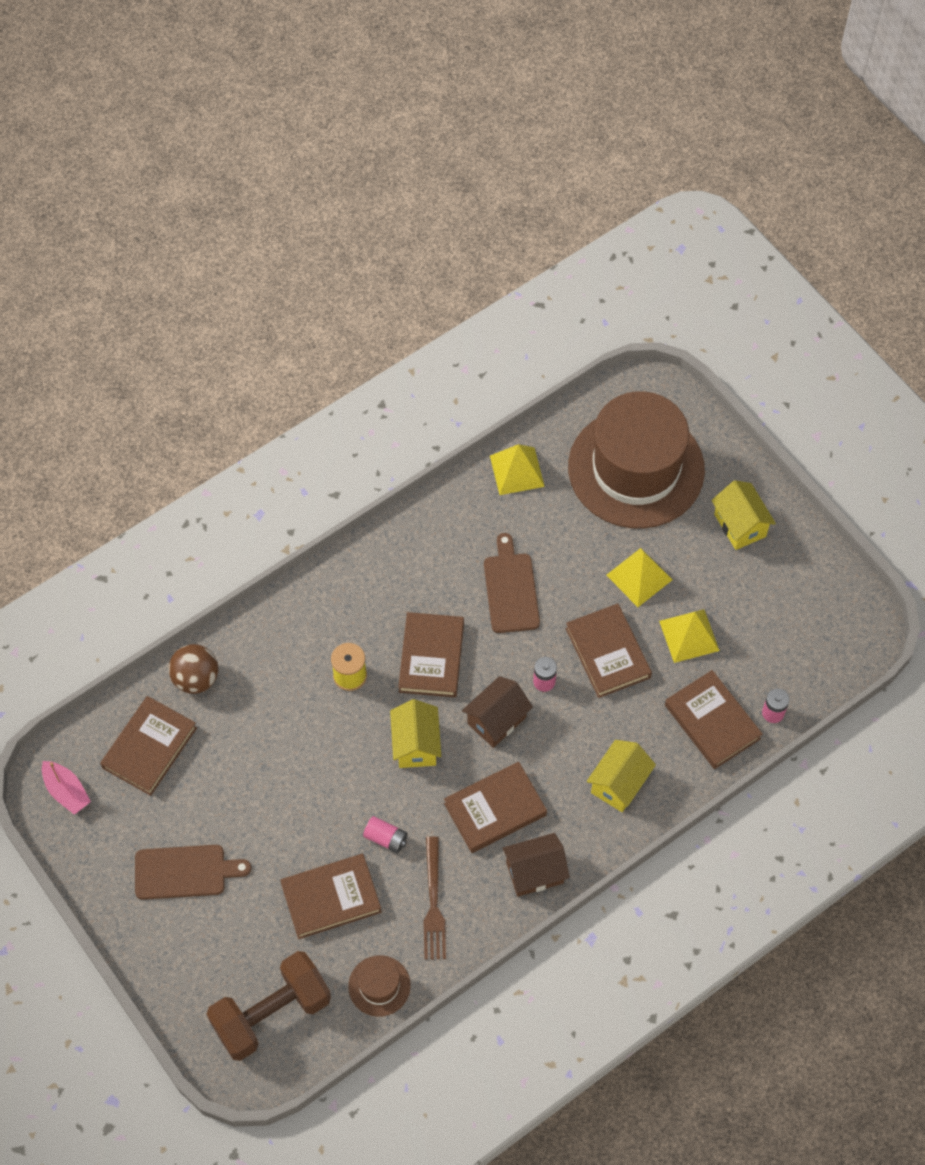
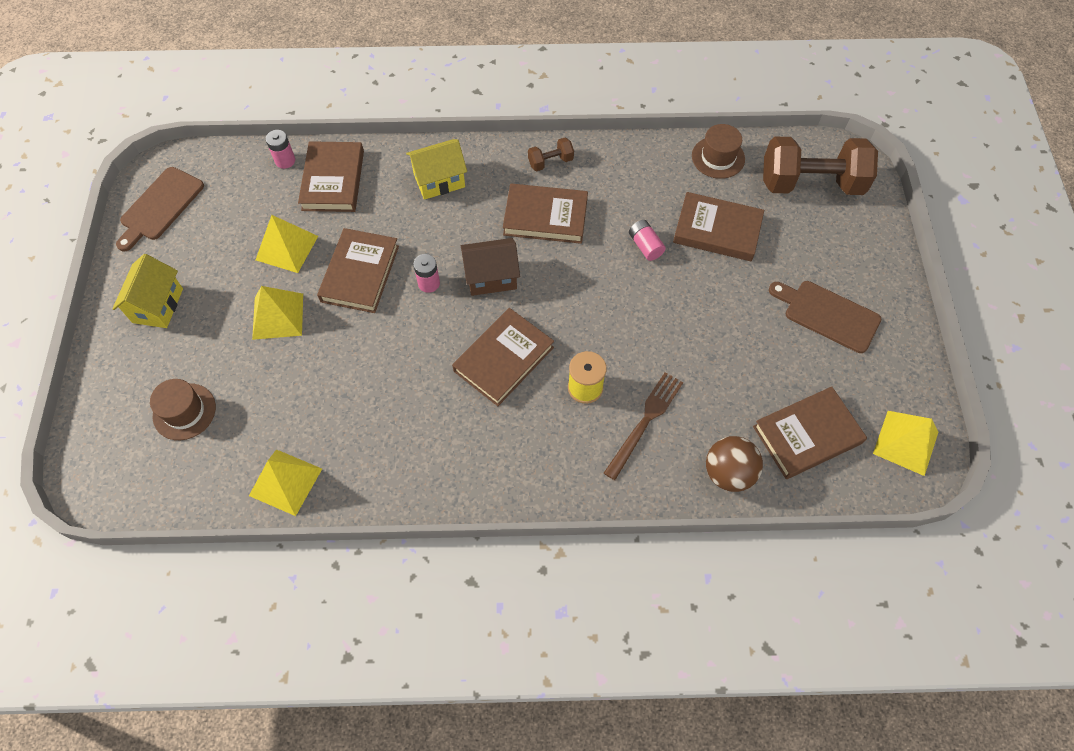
camera: 145 degrees left, 0 degrees up
pink boat [42,761,91,815] -> yellow pyramid [873,411,938,476]
yellow house [390,699,441,768] -> none
brown fork [424,837,446,960] -> brown fork moved to [604,372,683,480]
brown cutting board [484,533,540,633] -> brown cutting board moved to [116,167,204,252]
brown house [502,833,570,897] -> brown dumbbell [528,138,574,171]
brown hat [568,391,705,529] -> brown hat [150,379,216,440], size x0.41

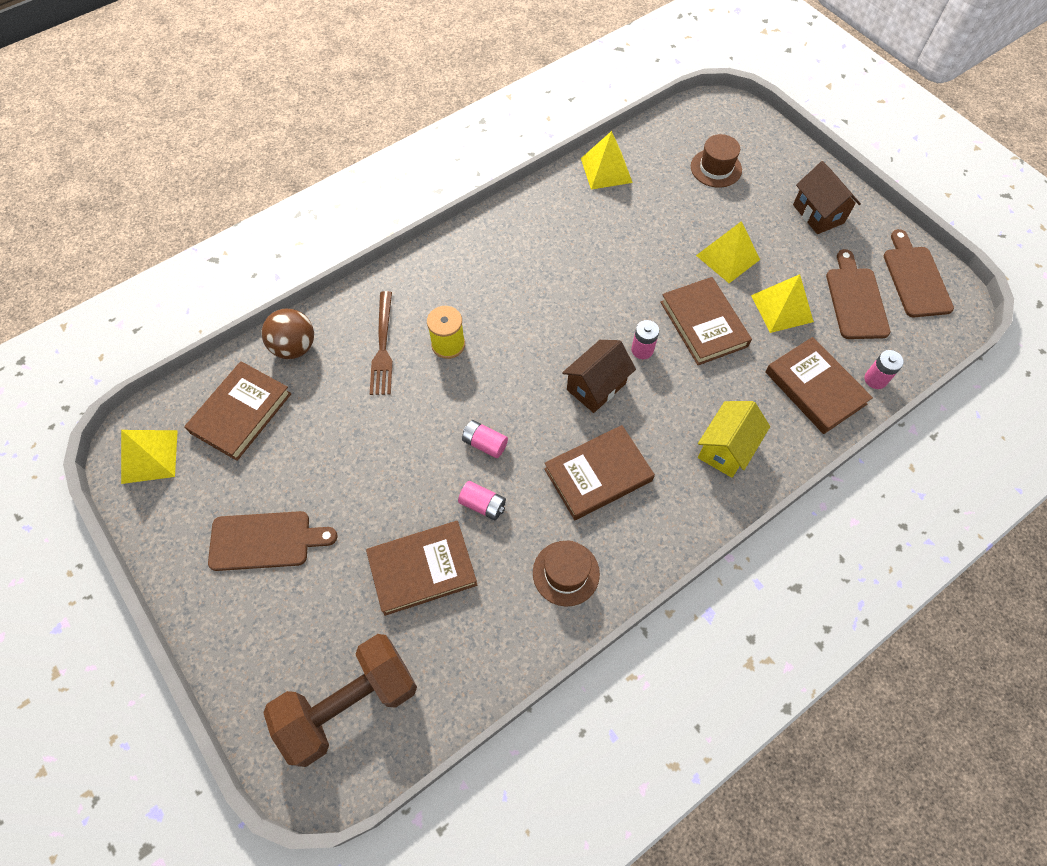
camera: 145 degrees right, 0 degrees up
yellow house [112,254,183,328] -> brown house [793,161,861,234]
brown book [452,308,554,406] -> none
brown dumbbell [528,138,574,171] -> none
brown hat [692,124,745,179] -> brown hat moved to [533,541,600,606]
none -> pink battery [462,420,508,458]
none -> brown cutting board [826,249,890,339]

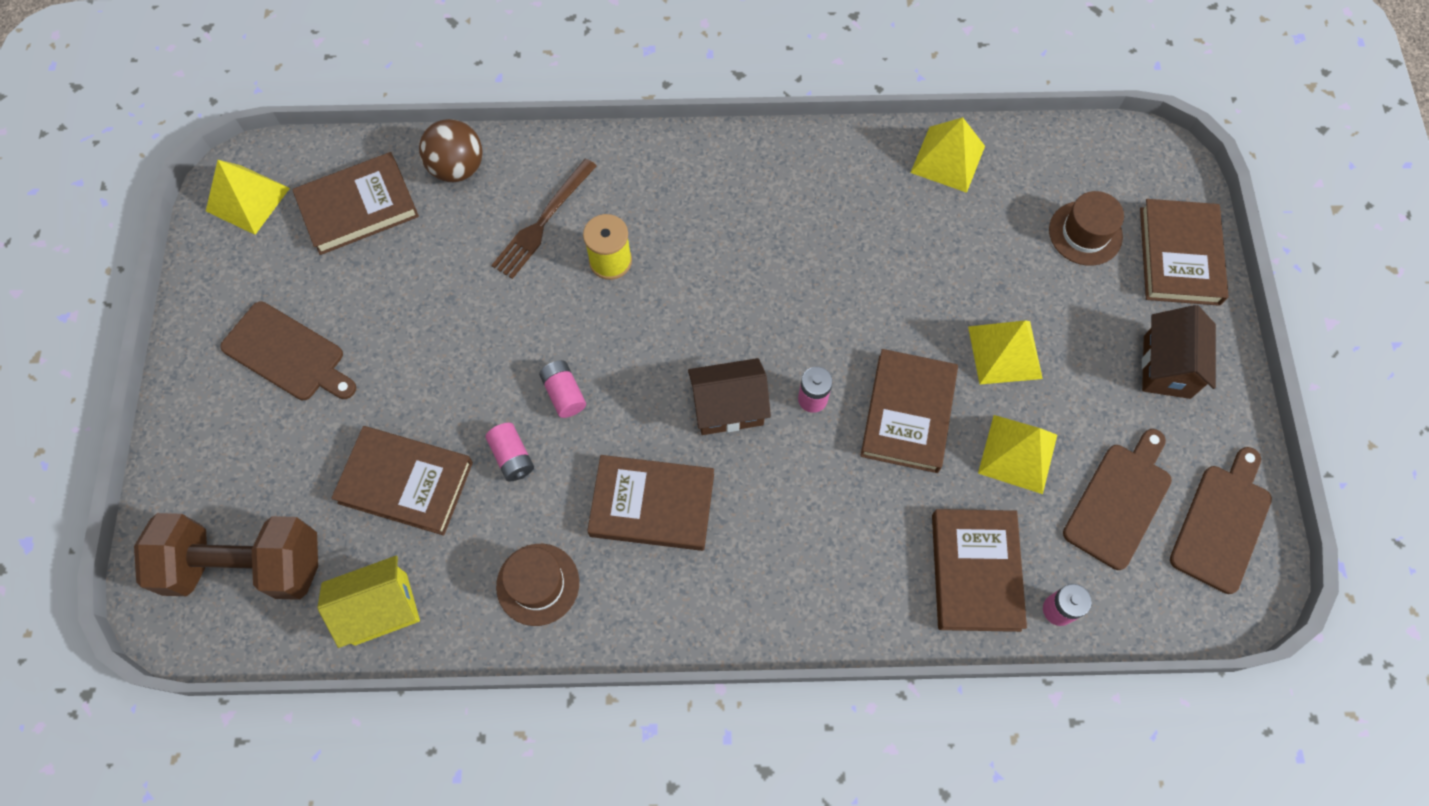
camera: 35 degrees right, 5 degrees up
yellow house [698,401,770,478] -> yellow house moved to [317,556,420,648]
none -> brown book [1140,199,1228,306]

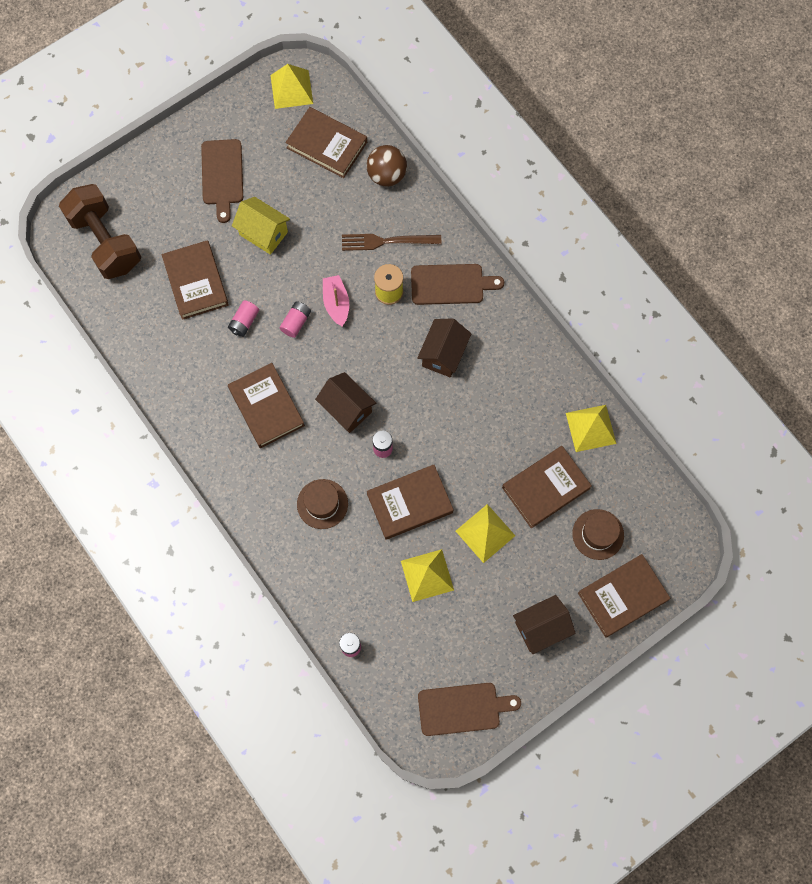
camera: 55 degrees right, 5 degrees up
yellow house [317,556,420,648] -> yellow house moved to [232,197,290,255]
brown hat [496,544,579,626] -> brown hat moved to [297,479,348,529]
brown book [932,509,1027,632] -> brown book moved to [502,446,592,528]
brown cutting board [1063,429,1172,570] -> brown cutting board moved to [411,264,504,305]
none -> pink boat [323,275,349,326]
none -> brown house [417,318,472,378]

